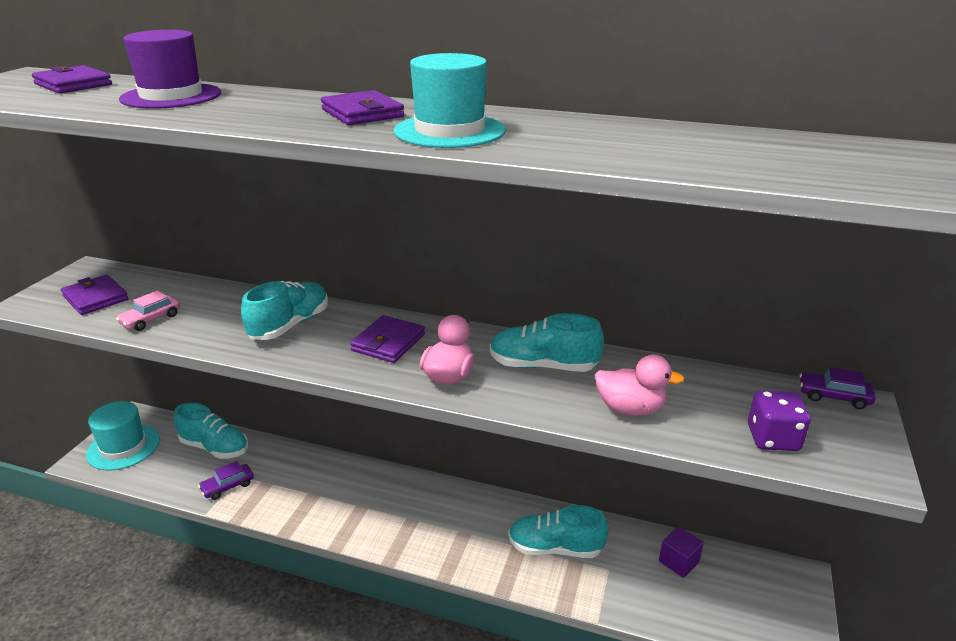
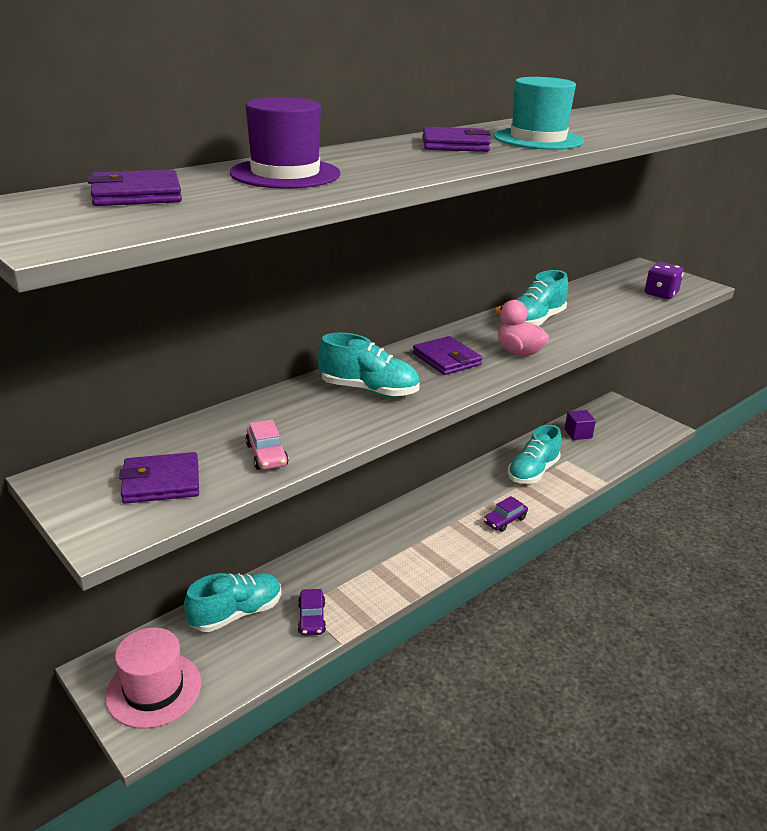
camera: 60 degrees left, 0 degrees up
turquoise hat [86,401,160,471] -> pink hat [105,627,201,729]
turquoise shoe [241,281,328,340] -> turquoise shoe turned 135 degrees clockwise [318,333,420,397]
pink duck [595,355,685,416] -> none
purple car [799,367,876,409] -> purple car moved to [483,496,528,532]

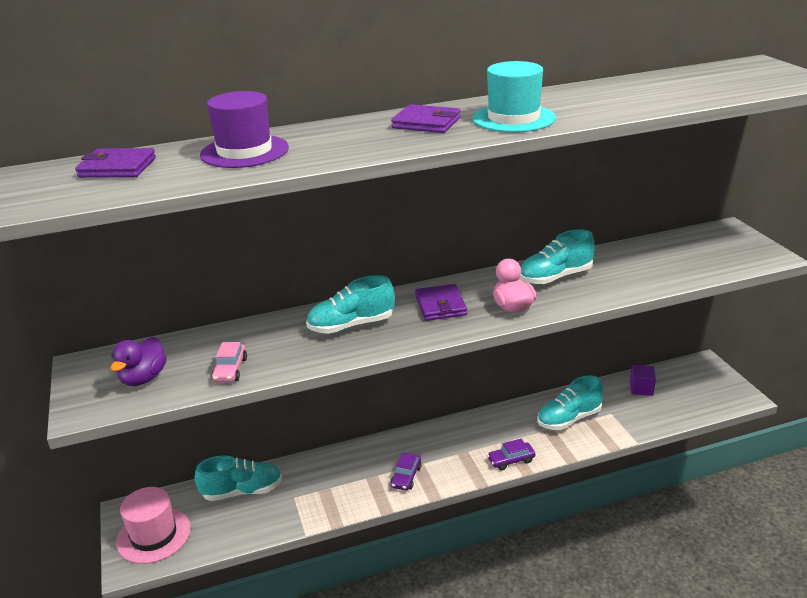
camera: 25 degrees right, 0 degrees up
purple wallet [119,452,199,504] -> purple duck [111,337,167,386]
purple car [298,589,326,635] -> purple car moved to [390,452,422,490]
turquoise shoe [318,333,420,397] -> turquoise shoe turned 120 degrees clockwise [306,275,395,334]
purple dice [645,262,684,299] -> none

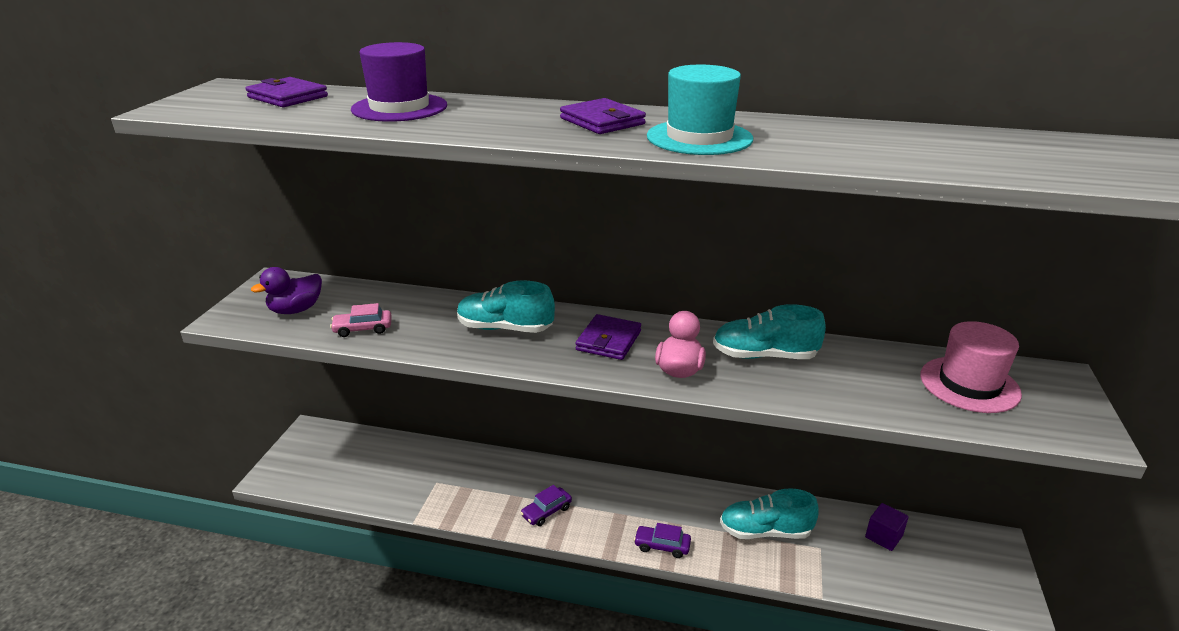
camera: 30 degrees right, 0 degrees up
pink hat [116,487,191,564] -> pink hat moved to [920,321,1022,413]
turquoise shoe [195,455,282,501] -> none
pink car [212,342,247,382] -> pink car turned 45 degrees clockwise [330,303,392,337]

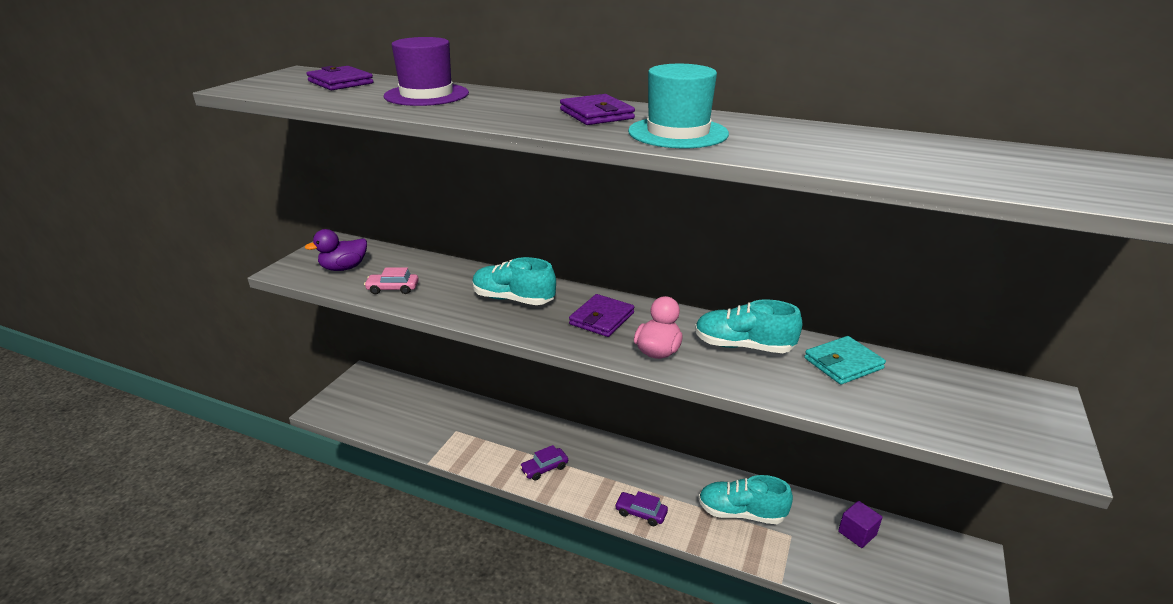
camera: 10 degrees right, 0 degrees up
pink hat [920,321,1022,413] -> none
none -> turquoise wallet [804,336,886,385]

